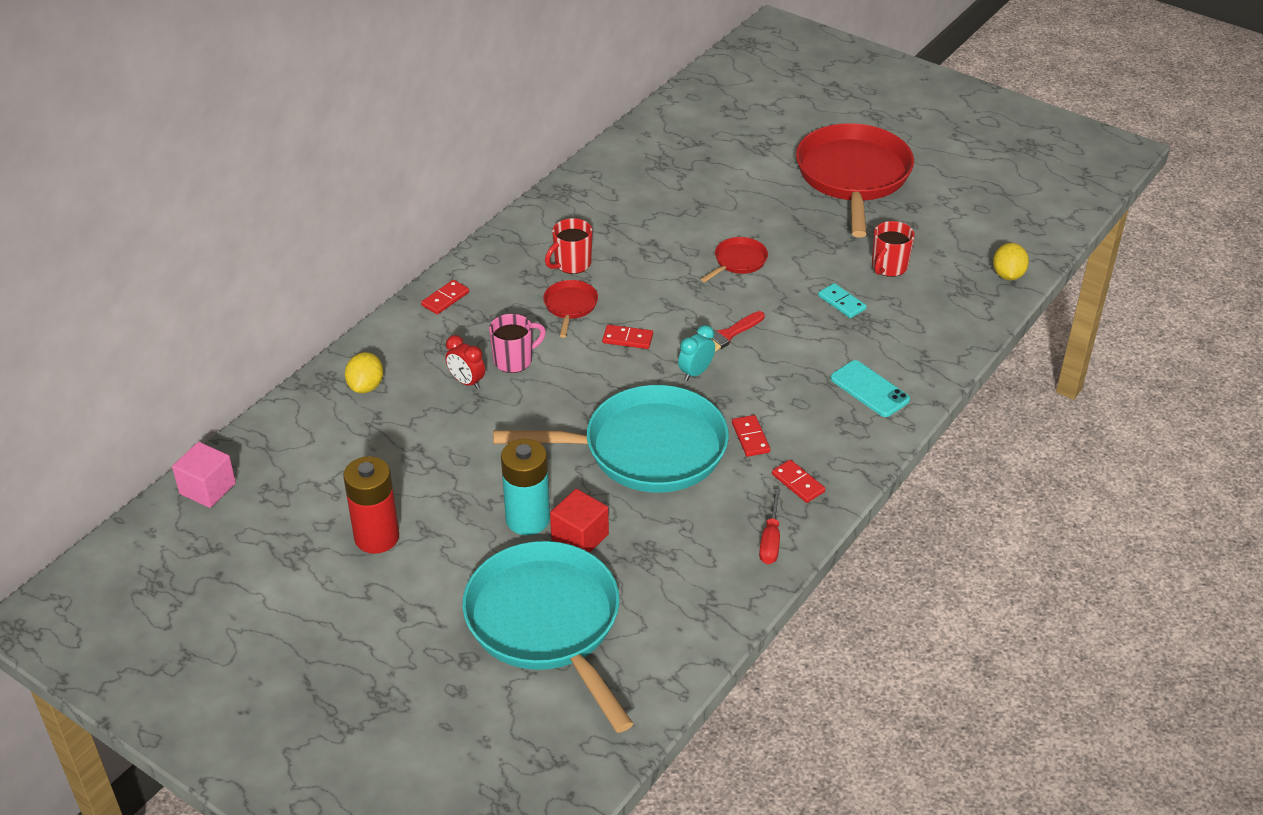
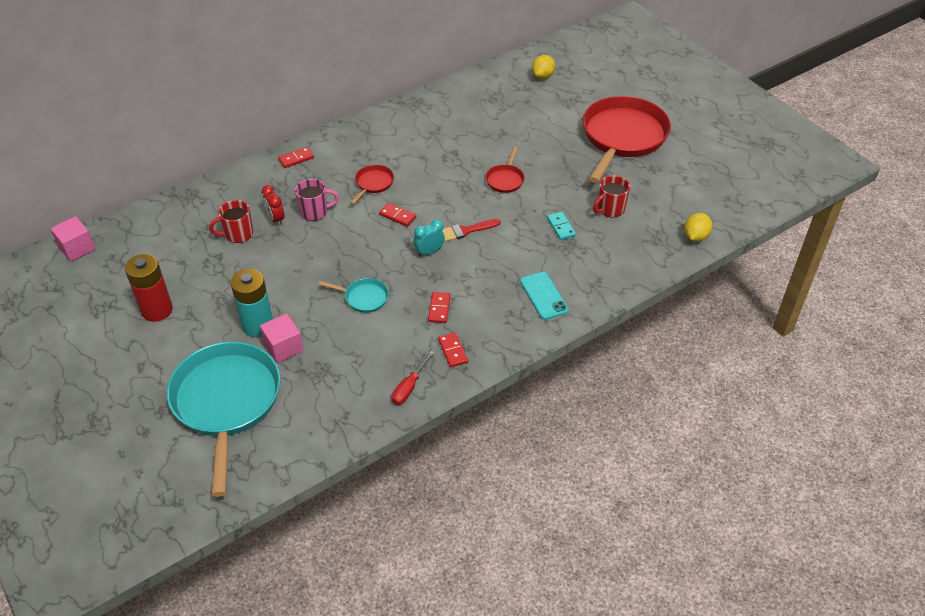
camera: 20 degrees right, 5 degrees up
yellow lemon [345,352,383,393] -> yellow lemon moved to [532,55,555,79]
turquoise pan [493,385,729,493] -> turquoise pan [318,278,389,313], size x0.43
red mug [545,218,593,274] -> red mug moved to [209,200,253,243]
red cube [550,489,609,553] -> pink cube [260,313,303,363]
red pan [701,237,768,282] -> red pan turned 135 degrees clockwise [486,147,525,193]

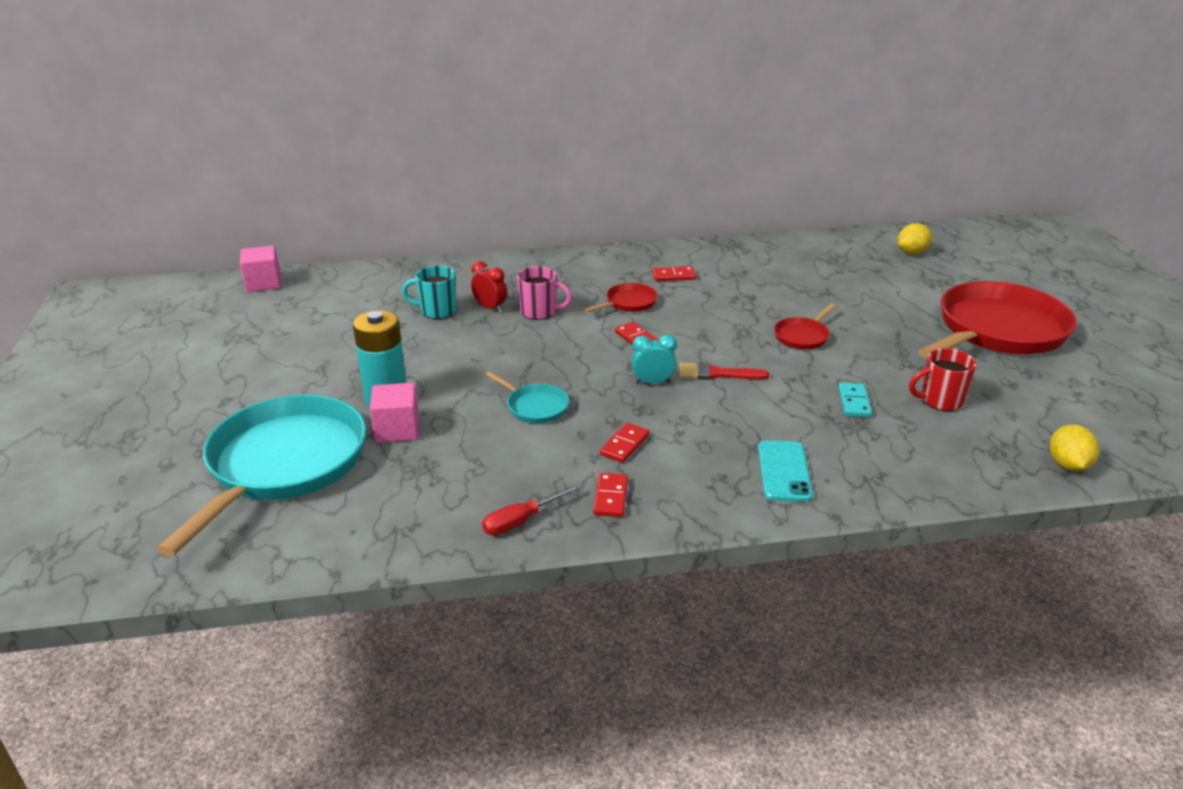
camera: 25 degrees right, 15 degrees down
red battery [125,254,173,322] -> none
red mug [209,200,253,243] -> turquoise mug [402,266,457,319]
red clock [262,185,285,226] -> red clock turned 135 degrees clockwise [471,261,507,312]
red domino [278,147,314,168] -> red domino moved to [652,266,696,281]
yellow lemon [684,213,712,242] -> yellow lemon turned 45 degrees counterclockwise [1050,424,1099,471]

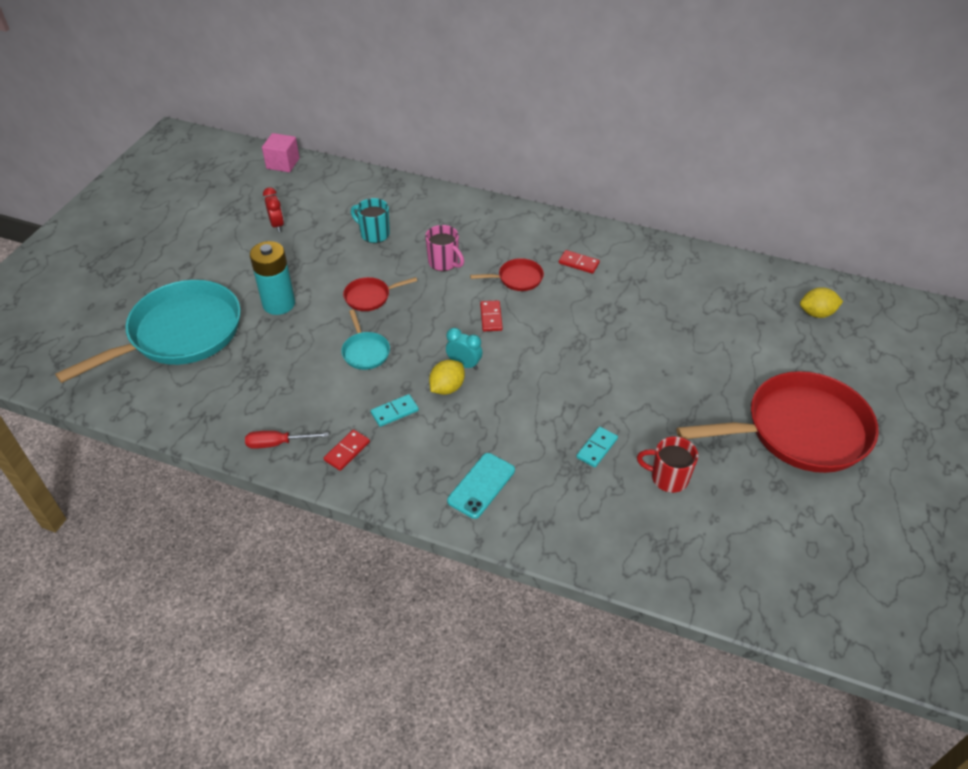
camera: 30 degrees right, 15 degrees up
pink cube [370,382,419,443] -> none
red clock [471,261,507,312] -> red clock moved to [263,188,284,232]
red domino [600,423,649,463] -> turquoise domino [371,394,419,427]
red brush [679,362,769,380] -> none
red pan [774,303,836,350] -> red pan moved to [343,277,417,311]
yellow lemon [1050,424,1099,471] -> yellow lemon moved to [429,360,465,395]

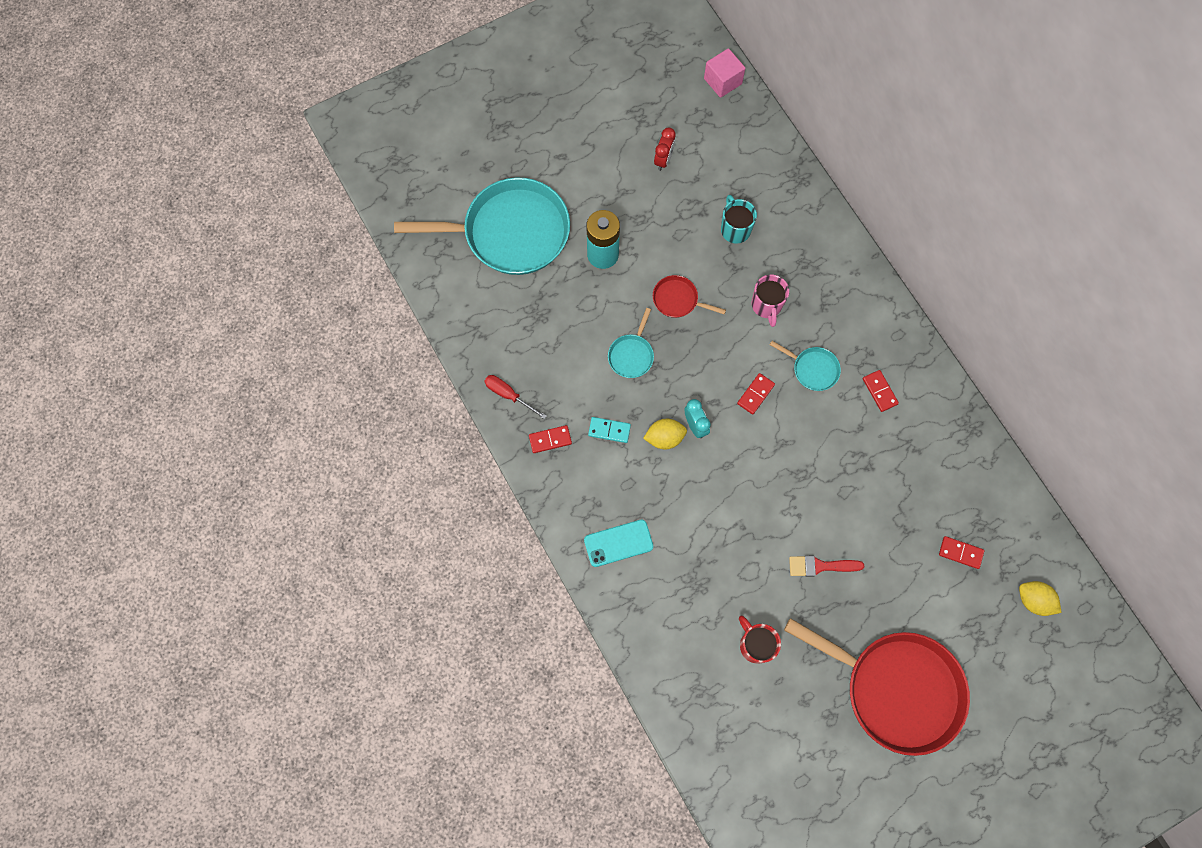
camera: 40 degrees right, 25 degrees up
red pan [470,258,544,291] -> turquoise pan [770,341,841,391]
turquoise domino [576,427,618,468] -> none
none -> red brush [789,556,864,577]
none -> red domino [939,536,984,569]

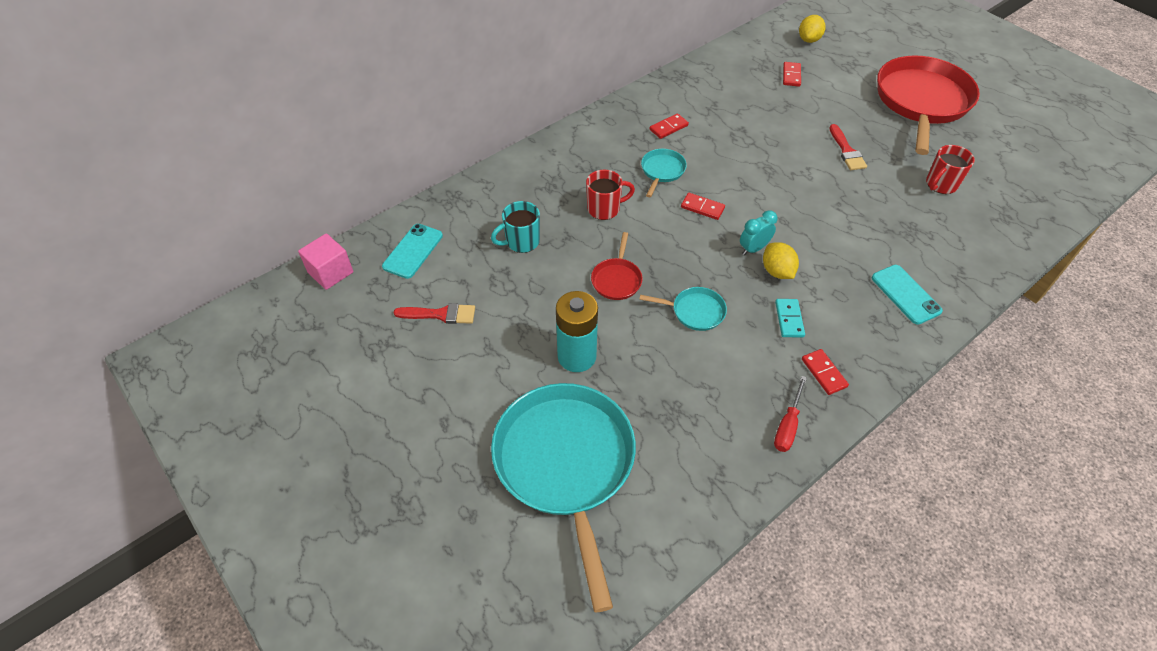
camera: 100 degrees left, 20 degrees down
red clock [654,128,676,171] -> red brush [394,303,475,324]
pink mug [752,275,789,327] -> red mug [586,170,635,220]
none -> turquoise phone [382,224,443,279]

